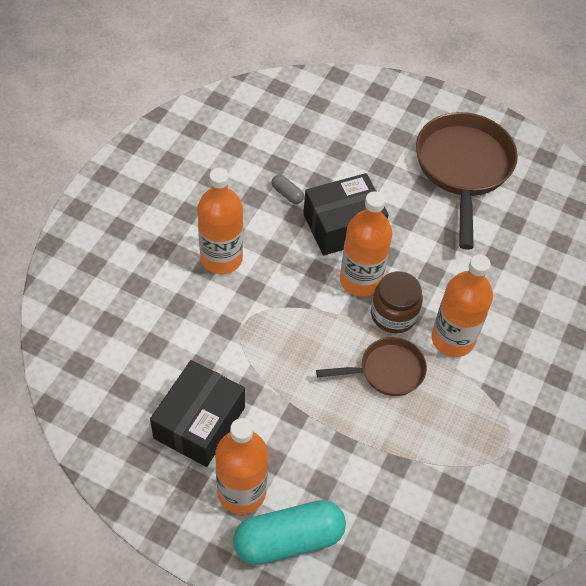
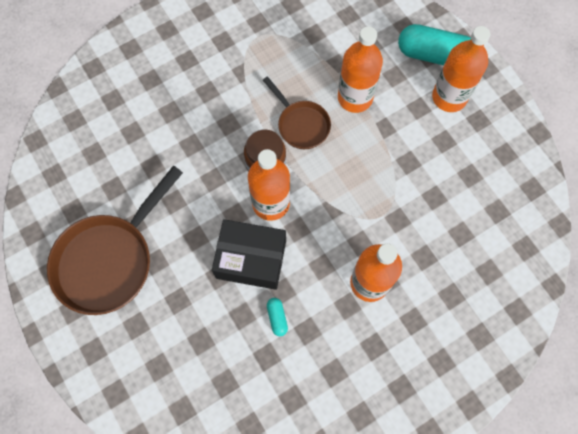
camera: 145 degrees left, 15 degrees up
black box [150,360,245,467] -> none
grey capsule [272,175,304,204] -> turquoise capsule [267,298,288,336]
brown pan [316,337,427,396] -> brown pan turned 150 degrees counterclockwise [263,76,331,149]
orange bottle [432,254,493,357] -> orange bottle moved to [338,26,383,113]

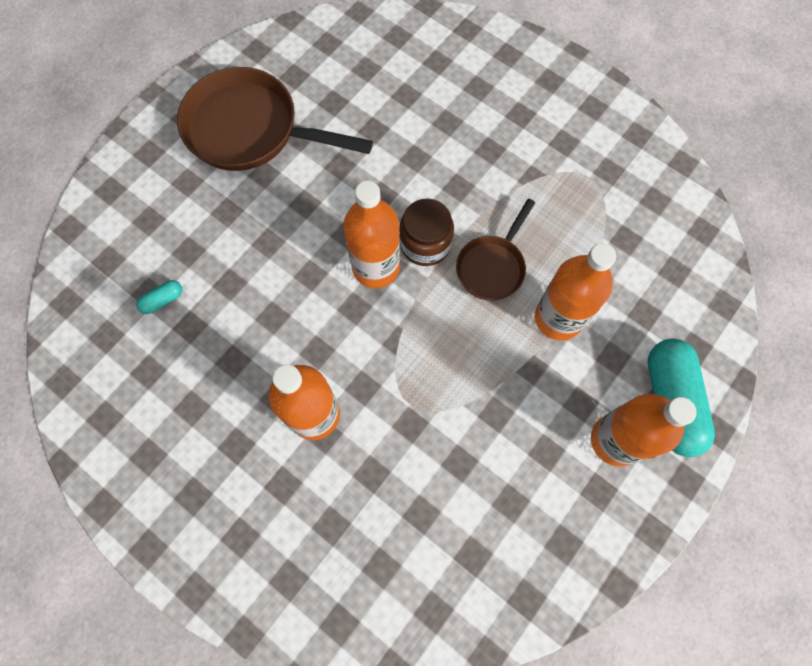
camera: 70 degrees right, 0 degrees up
black box [212,219,286,290] -> none
turquoise capsule [267,298,288,336] -> turquoise capsule moved to [136,280,183,314]

